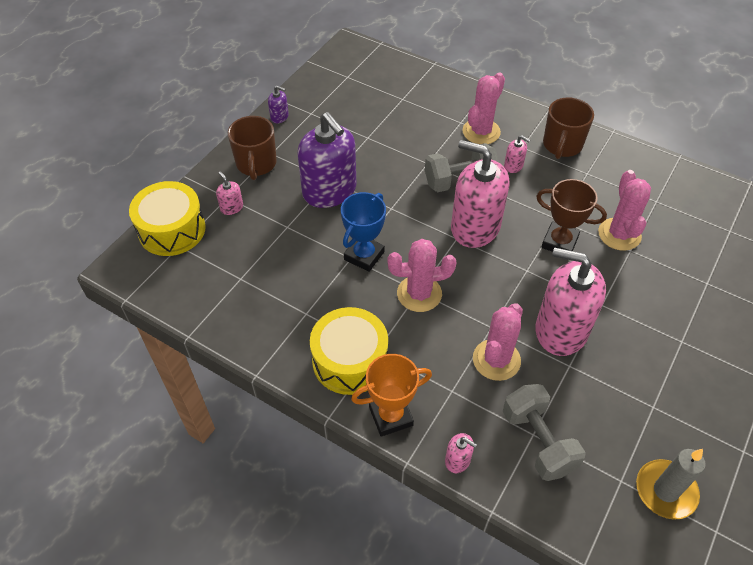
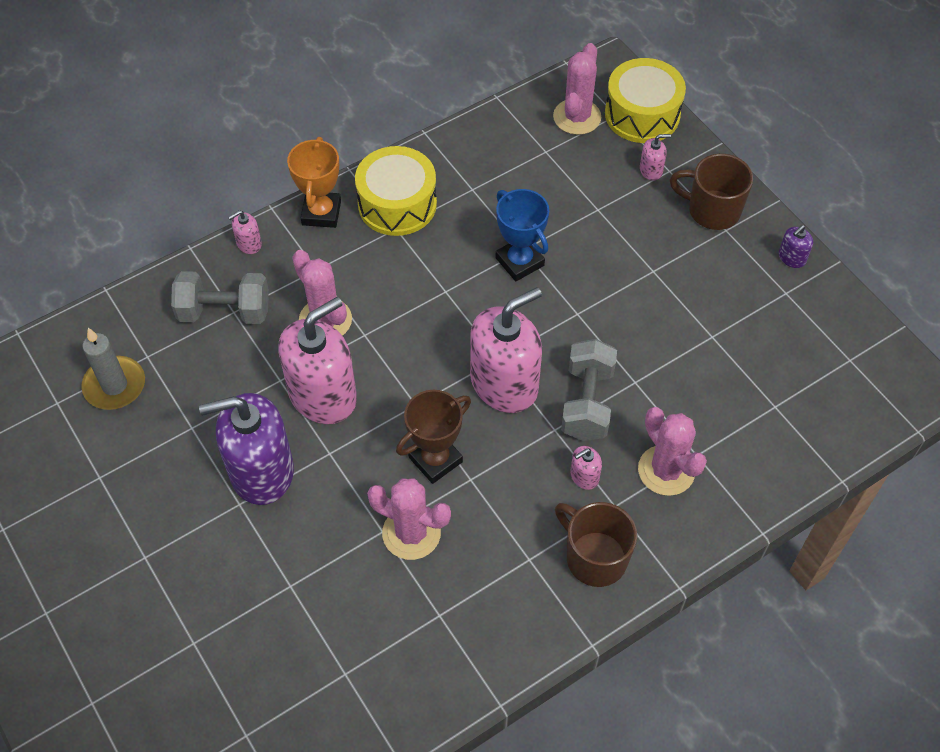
camera: 115 degrees right, 5 degrees up
purple soap dispenser [297,112,356,208] -> purple soap dispenser moved to [199,393,294,505]
pink cactus [387,239,456,312] -> pink cactus moved to [553,43,601,135]

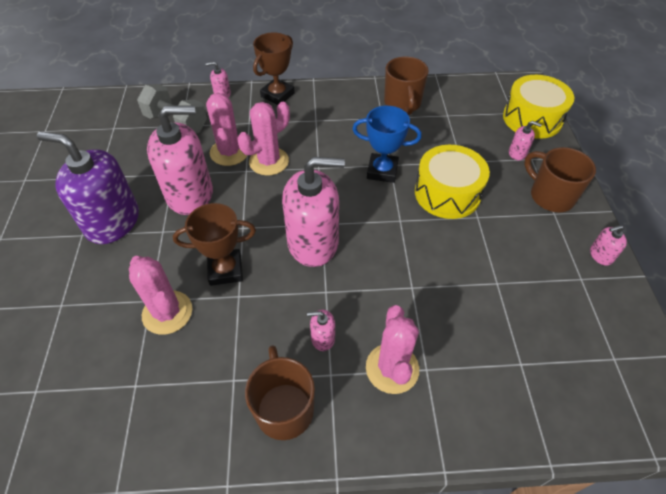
camera: 30 degrees right, 5 degrees down
grey candle [81,328,145,410] -> none
orange trophy [287,137,341,228] -> brown trophy [253,32,295,105]
yellow drum [355,146,437,236] -> yellow drum moved to [415,145,490,219]
blue trophy [496,189,549,281] -> blue trophy turned 75 degrees counterclockwise [352,106,422,183]
pink cactus [553,43,601,135] -> pink cactus moved to [238,102,290,176]
grey dumbbell [561,339,617,441] -> none
purple soap dispenser [779,225,813,268] -> pink soap dispenser [590,225,627,266]
none -> brown mug [384,57,429,115]

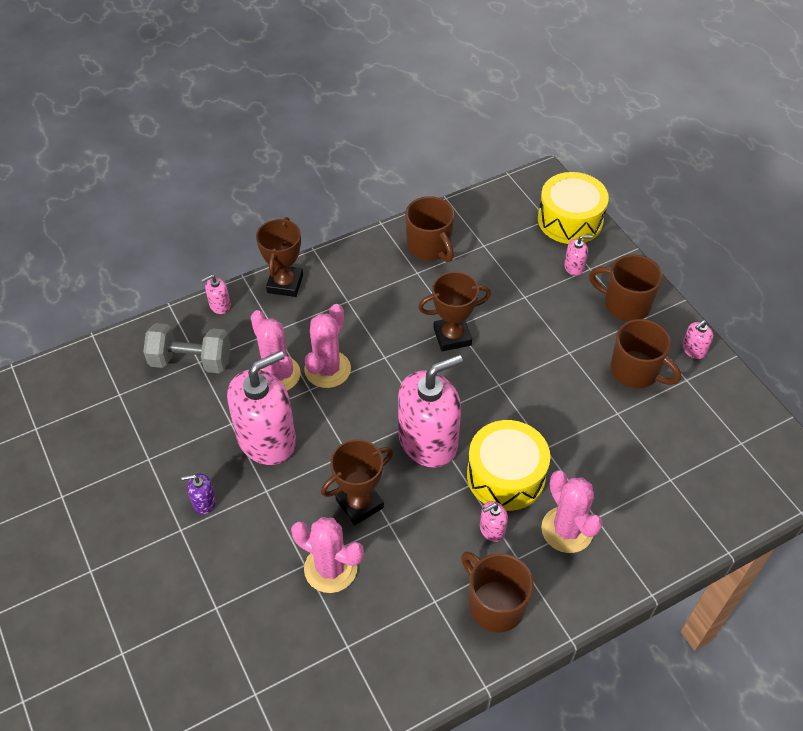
camera: 25 degrees left, 0 degrees up
purple soap dispenser [37,131,139,244] -> purple soap dispenser [181,473,216,514], size x0.41
blue trophy [352,106,422,183] -> brown trophy [418,272,491,351]
yellow drum [415,145,490,219] -> yellow drum moved to [467,420,550,511]
none -> brown mug [611,319,681,389]

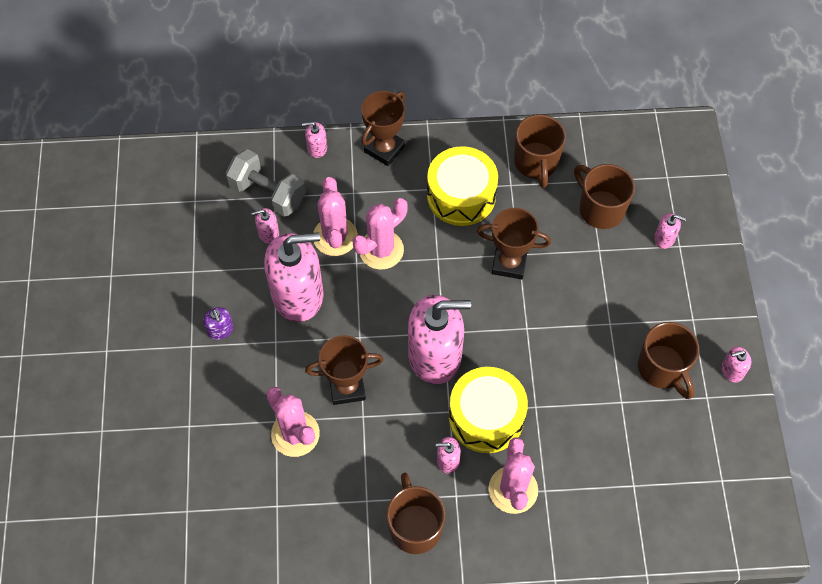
camera: 25 degrees right, 10 degrees up
purple soap dispenser [181,473,216,514] -> purple soap dispenser turned 135 degrees counterclockwise [203,307,234,340]
yellow drum [538,172,609,244] -> yellow drum moved to [427,146,498,226]
brown mug [589,255,663,321] -> brown mug moved to [574,164,635,229]
none -> pink soap dispenser [251,208,279,244]

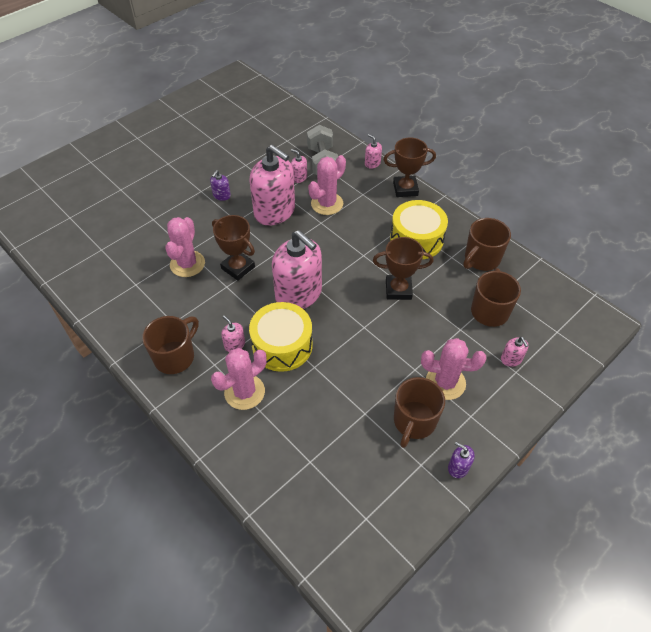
camera: 50 degrees right, 10 degrees down
pink cactus [353,198,408,270] -> pink cactus moved to [421,338,486,400]
brown trophy [477,208,551,279] -> brown trophy turned 60 degrees counterclockwise [373,237,434,300]
pink soap dispenser [722,346,751,383] -> purple soap dispenser [448,442,475,478]

